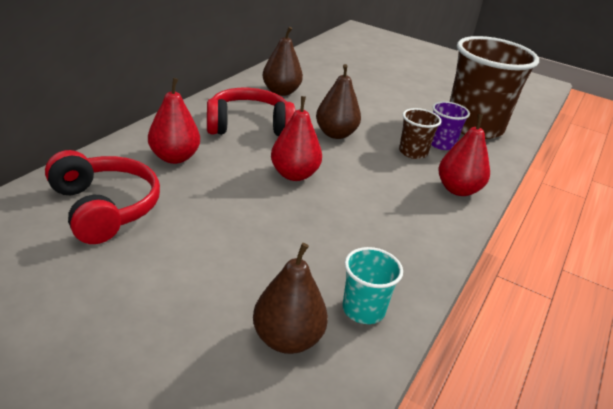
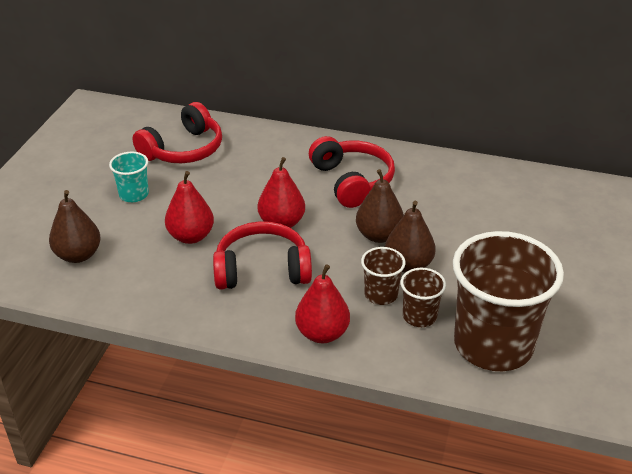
camera: 80 degrees right, 5 degrees up
red pear [148,78,200,164] -> red pear moved to [165,171,214,244]
brown pear [262,27,303,96] -> brown pear moved to [385,201,436,273]
turquoise cup [342,247,403,324] -> turquoise cup moved to [109,152,149,202]
purple cup [431,101,470,150] -> brown cup [400,268,446,327]
none -> red headphones [213,221,312,290]

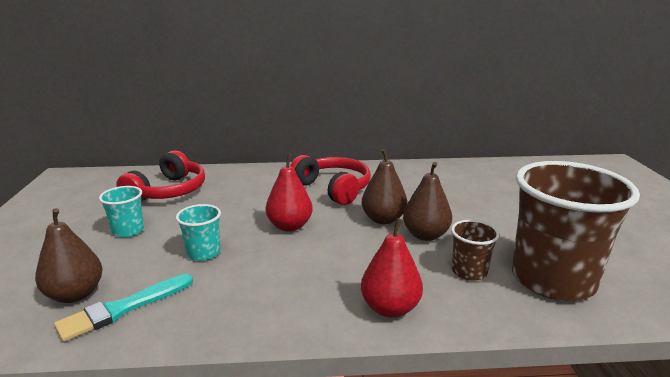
camera: 20 degrees left, 15 degrees down
red pear [165,171,214,244] -> turquoise cup [176,204,221,261]
red headphones [213,221,312,290] -> none
brown cup [361,247,406,305] -> none
none -> turquoise brush [54,274,193,342]

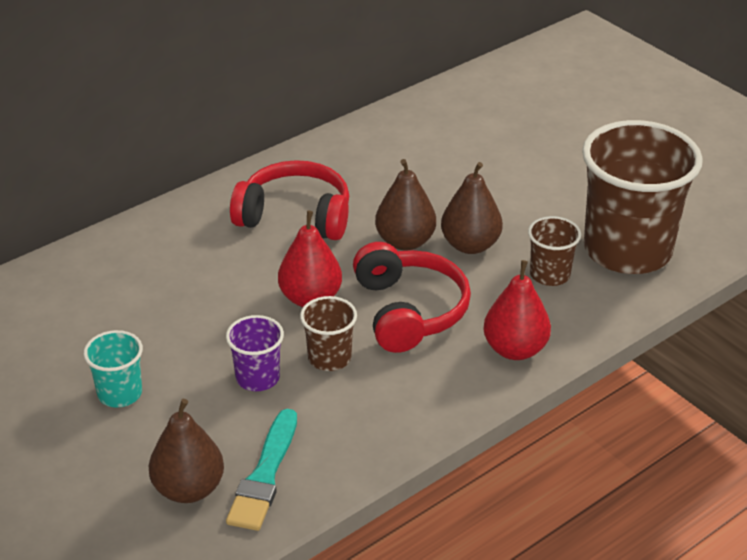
camera: 35 degrees left, 15 degrees up
red headphones [116,150,205,202] -> red headphones moved to [353,242,471,353]
turquoise cup [176,204,221,261] -> purple cup [226,315,284,391]
none -> brown cup [300,296,357,371]

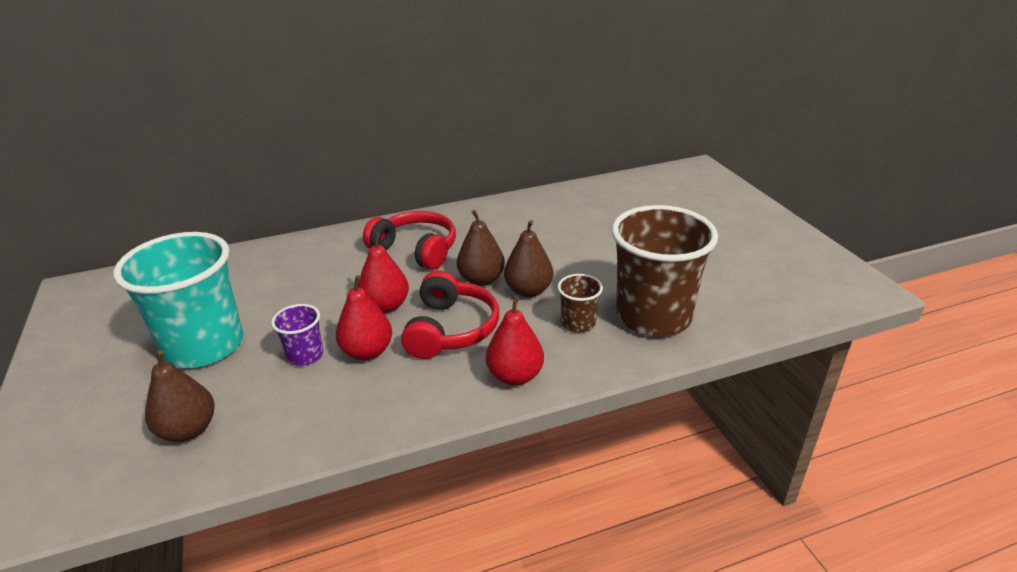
camera: 20 degrees right, 5 degrees down
turquoise cup [83,330,143,408] -> turquoise cup [113,232,243,368], size x2.22
turquoise brush [226,409,297,531] -> none
brown cup [300,296,357,371] -> red pear [336,275,392,360]

